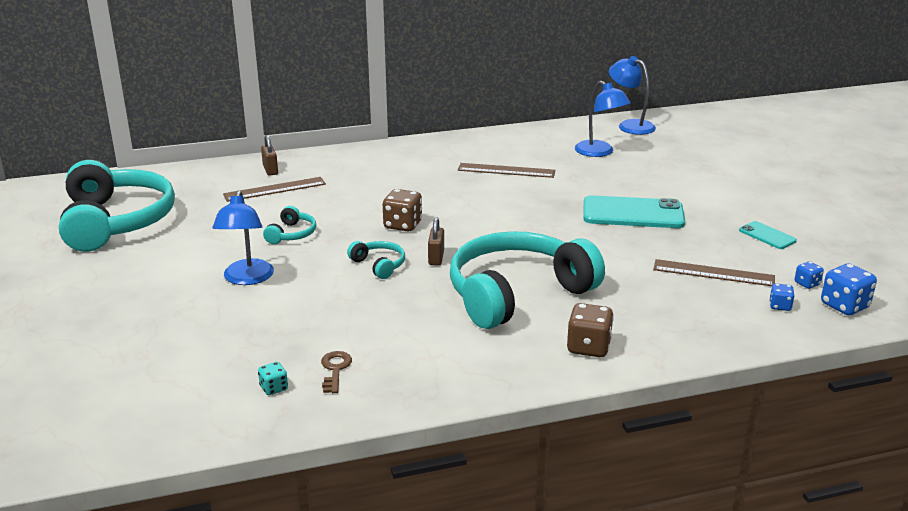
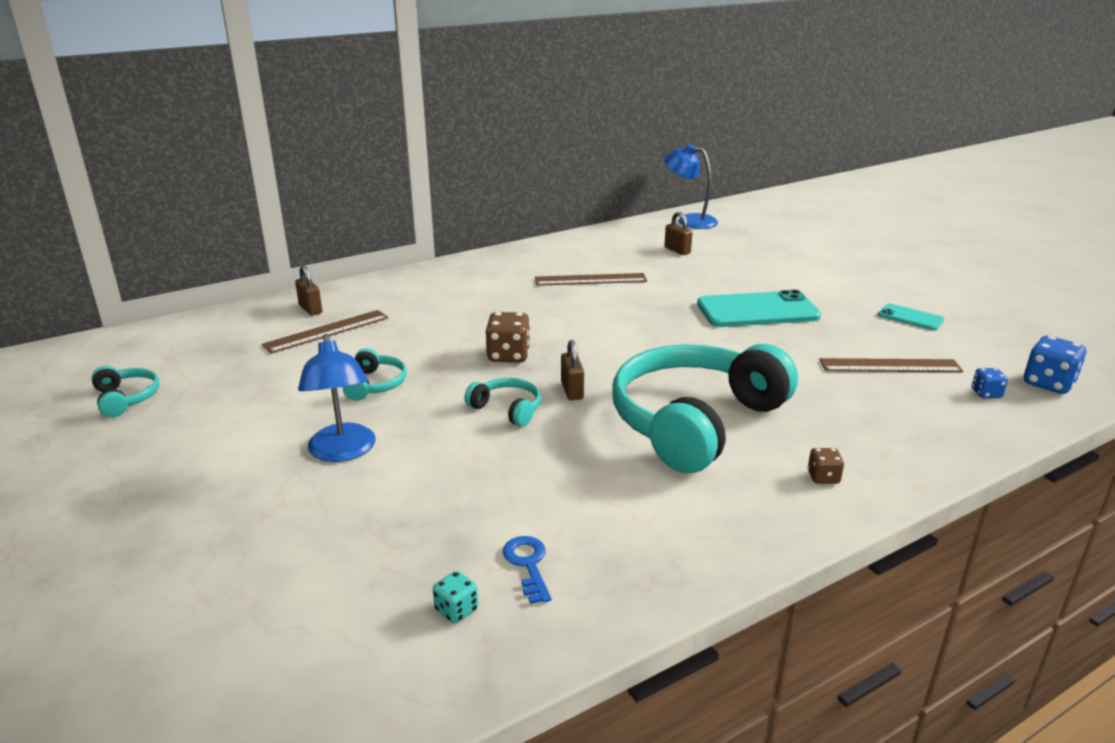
camera: 15 degrees left, 0 degrees up
turquoise headphones [59,160,175,252] -> turquoise headphones [91,366,159,417], size x0.41
brown key [321,351,352,393] -> blue key [503,536,551,604]
brown dice [567,303,614,357] -> brown dice [808,448,844,484], size x0.55
blue lamp [575,81,631,157] -> brown padlock [664,212,693,255]
blue dice [795,261,824,289] -> none

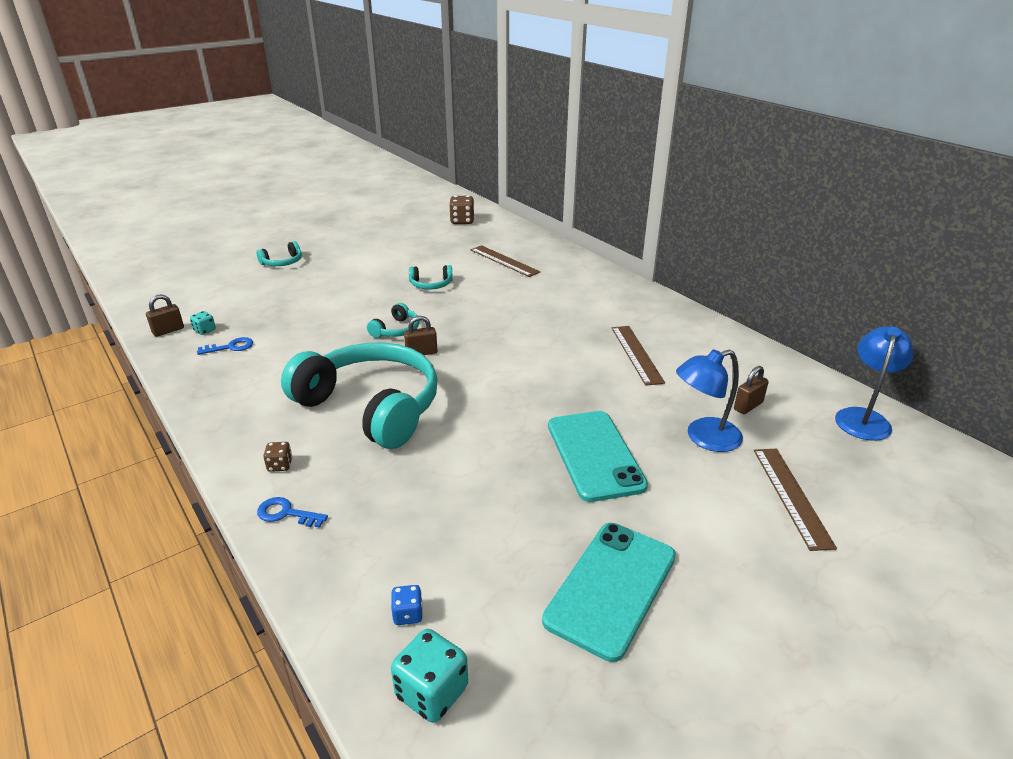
camera: 85 degrees right, 5 degrees up
turquoise headphones [91,366,159,417] -> turquoise headphones moved to [257,241,302,266]
brown padlock [295,265,322,316] -> brown padlock moved to [146,294,184,337]
blue lamp [298,334,376,462] -> blue lamp moved to [676,349,743,452]
brown dice [486,312,531,362] -> brown dice moved to [449,195,474,224]
brown ruler [819,358,963,372] -> brown ruler moved to [754,449,837,551]
turquoise phone [878,304,944,330] -> turquoise phone [542,523,676,662], size x1.97
blue dice [1024,336,1087,394] -> turquoise dice [391,629,468,723]
none -> blue key [257,497,328,528]

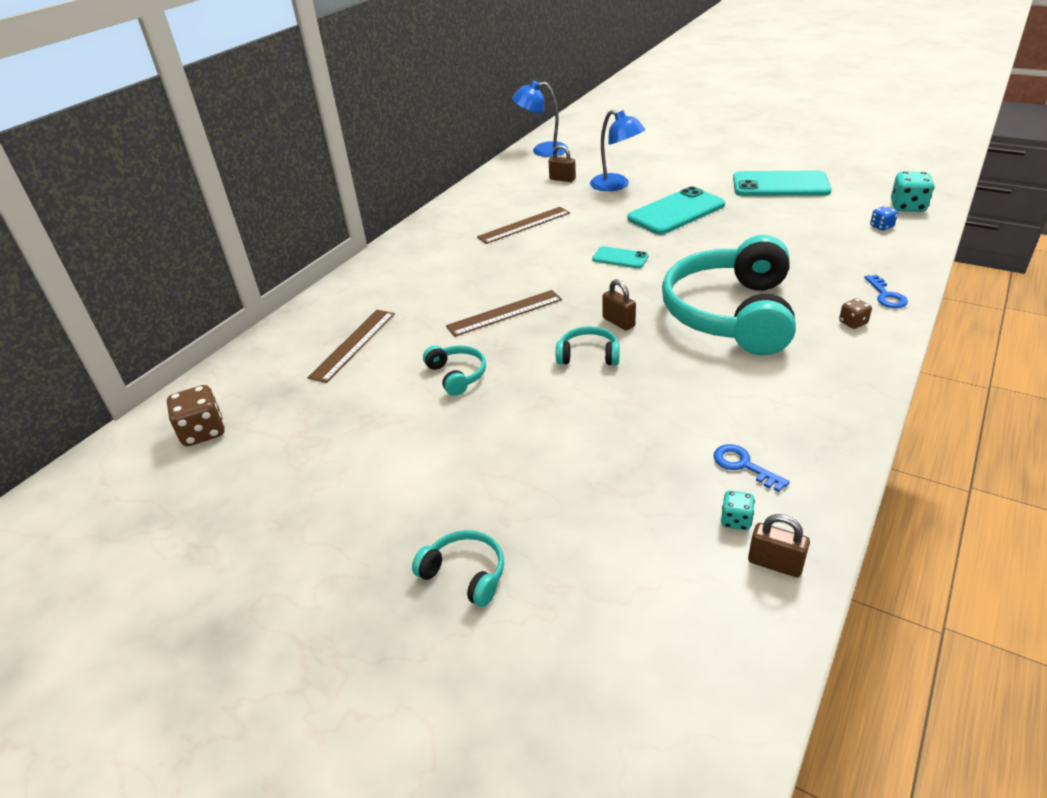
camera: 110 degrees left, 5 degrees up
brown ruler [754,449,837,551] -> brown ruler moved to [446,290,562,337]
none -> turquoise phone [592,246,649,268]

